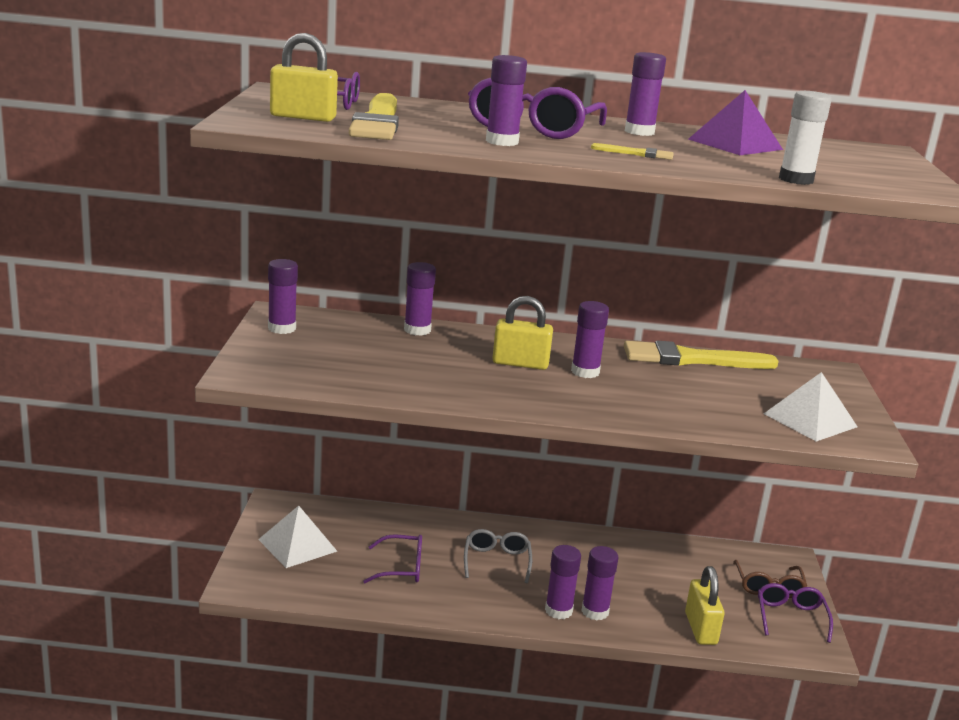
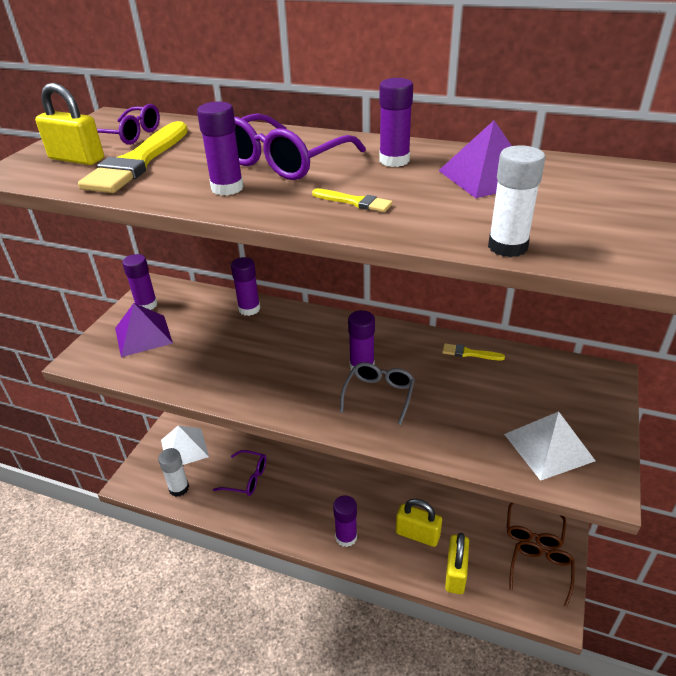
camera: 20 degrees right, 15 degrees up
grey glasses [464,529,532,583] -> grey glasses moved to [340,362,415,425]
yellow padlock [492,296,553,370] -> yellow padlock moved to [396,499,442,547]
purple glue stick [581,546,618,620] -> none
yellow brush [624,341,779,369] -> yellow brush [442,343,505,361], size x0.44
purple glasses [758,583,833,643] -> brown glasses [509,541,575,607]
none -> purple pyramid [115,303,173,357]
none -> white glue stick [158,448,189,497]

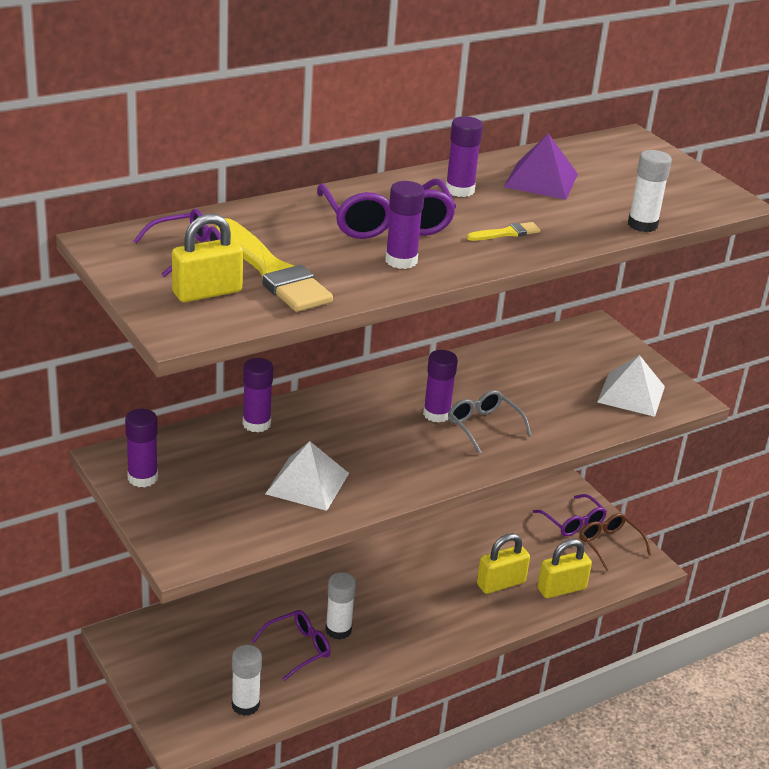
camera: 55 degrees left, 5 degrees down
purple pyramid [115,303,173,357] -> none
white pyramid [161,426,209,465] -> white pyramid moved to [265,441,349,511]
purple glue stick [333,495,357,547] -> none
yellow brush [442,343,505,361] -> none
yellow padlock [445,533,469,594] -> yellow padlock turned 75 degrees counterclockwise [537,539,592,598]
brown glasses [507,502,566,549] -> purple glasses [533,494,607,536]
none -> white glue stick [325,572,356,640]

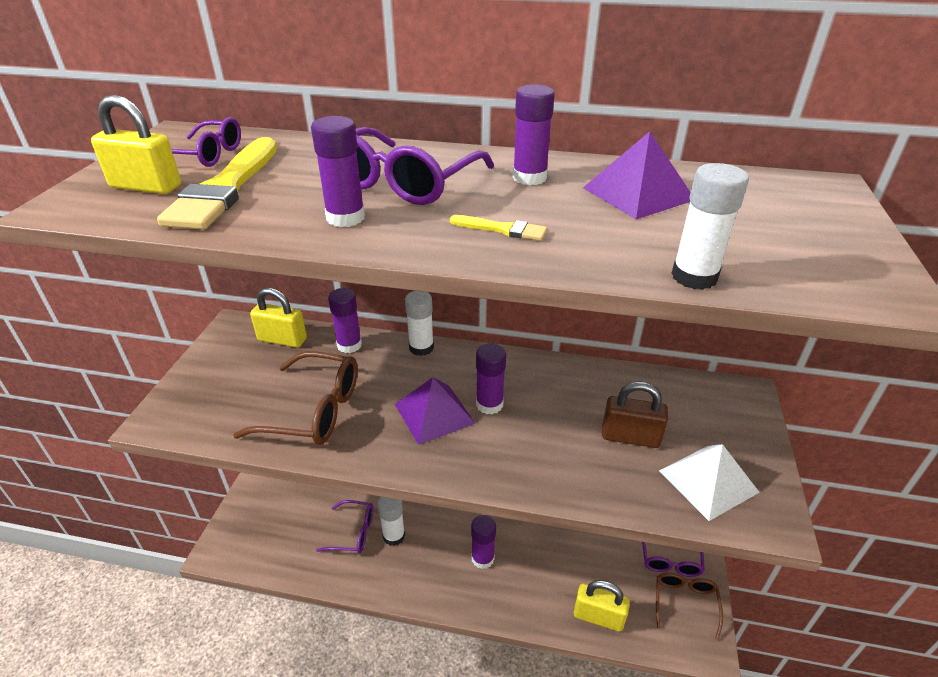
camera: 45 degrees right, 5 degrees up
purple glue stick [125,409,158,487] -> purple glue stick moved to [471,515,496,569]
white glue stick [232,645,262,716] -> white glue stick moved to [405,291,434,356]
white pyramid [265,441,349,511] -> brown glasses [233,351,358,445]
grey glasses [448,390,532,454] -> none
yellow padlock [477,533,530,594] -> yellow padlock moved to [250,288,307,348]
none -> purple pyramid [395,377,476,445]
none -> brown padlock [602,382,668,448]

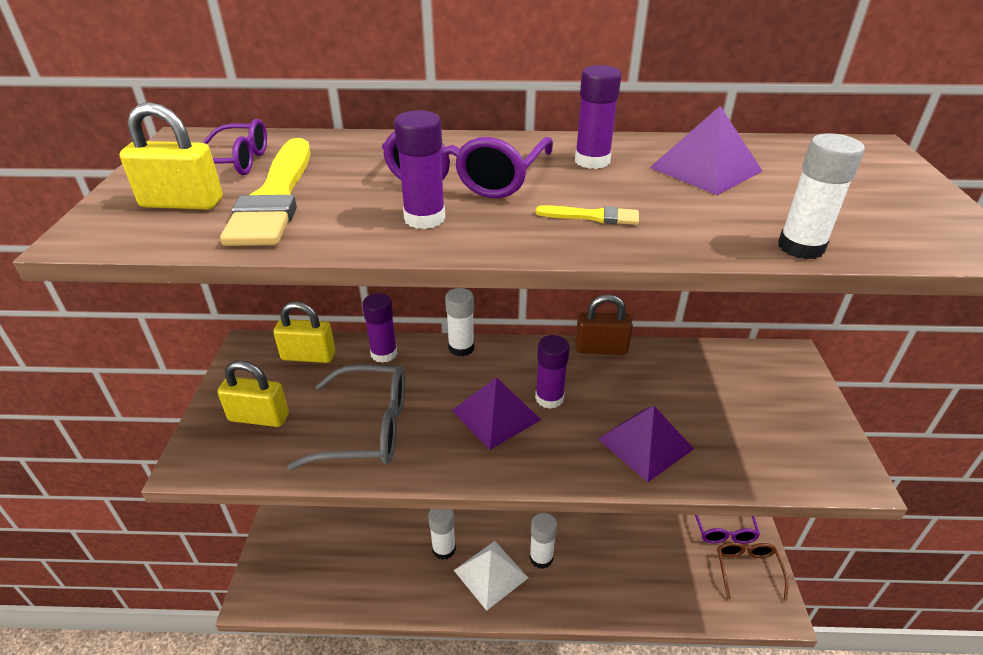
camera: 10 degrees left, 0 degrees up
brown glasses [233,351,358,445] -> grey glasses [287,365,405,470]
purple glasses [316,500,373,553] -> none
purple glue stick [471,515,496,569] -> white glue stick [529,513,557,569]
yellow padlock [574,580,630,632] -> yellow padlock moved to [217,361,289,427]
brown padlock [602,382,668,448] -> brown padlock moved to [575,294,633,355]
white pyramid [659,444,760,521] -> white pyramid moved to [454,541,528,611]
none -> purple pyramid [598,406,694,482]

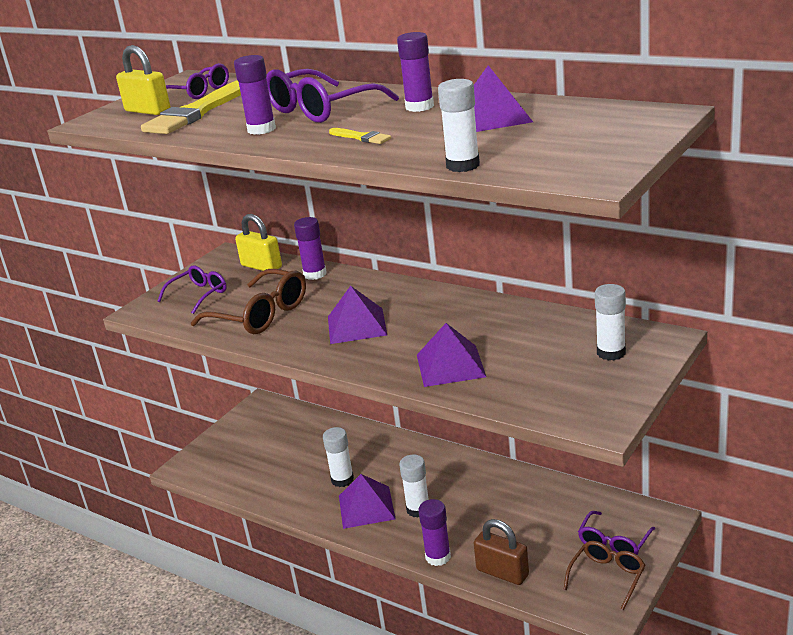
camera: 35 degrees right, 10 degrees down
yellow padlock [217,361,289,427] -> purple glasses [158,265,227,314]
grey glasses [287,365,405,470] -> brown glasses [191,269,306,334]
white glue stick [445,288,474,356] -> white glue stick moved to [595,284,626,361]
white pyramid [454,541,528,611] -> purple pyramid [339,474,396,529]
purple glue stick [535,335,570,409] -> purple glue stick moved to [418,499,451,566]
brown padlock [575,294,633,355] -> brown padlock moved to [473,519,529,585]

